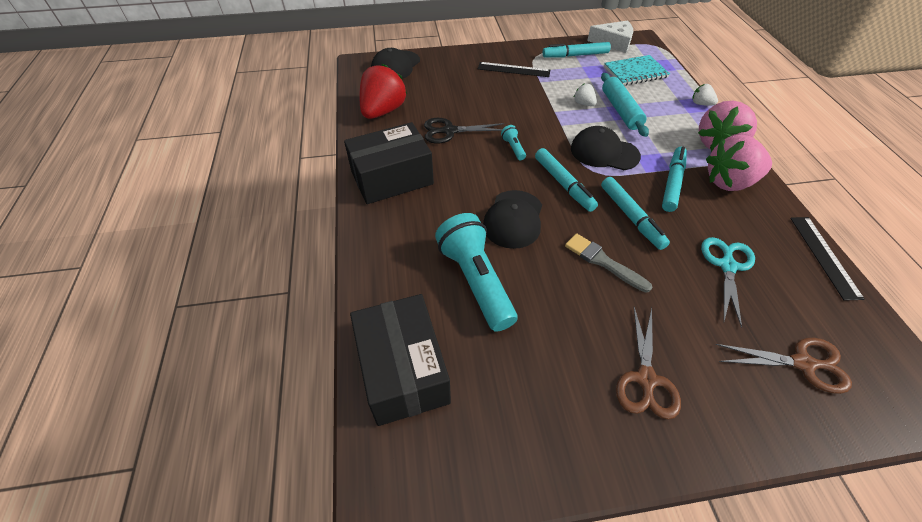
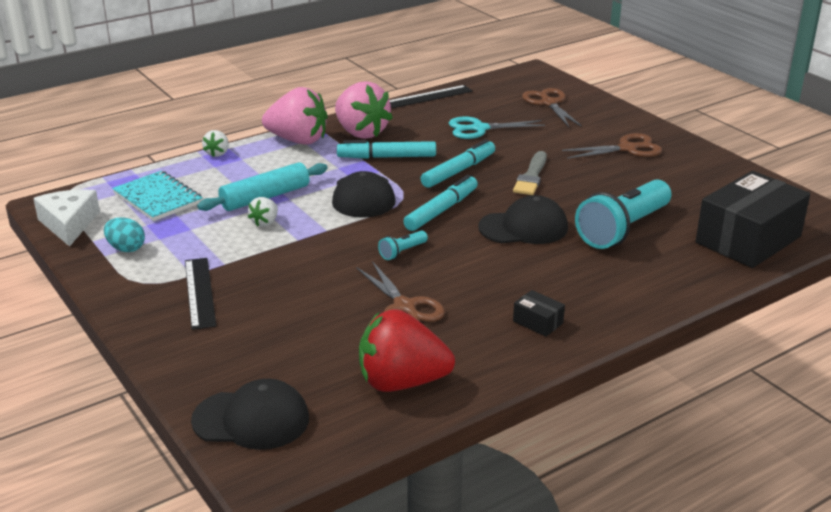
camera: 115 degrees left, 20 degrees down
black box [344,122,434,204] -> black box [513,290,565,337], size x0.41
black scissors [424,118,504,144] -> brown scissors [357,261,445,322]
turquoise marker [543,42,611,58] -> turquoise egg [104,218,145,252]

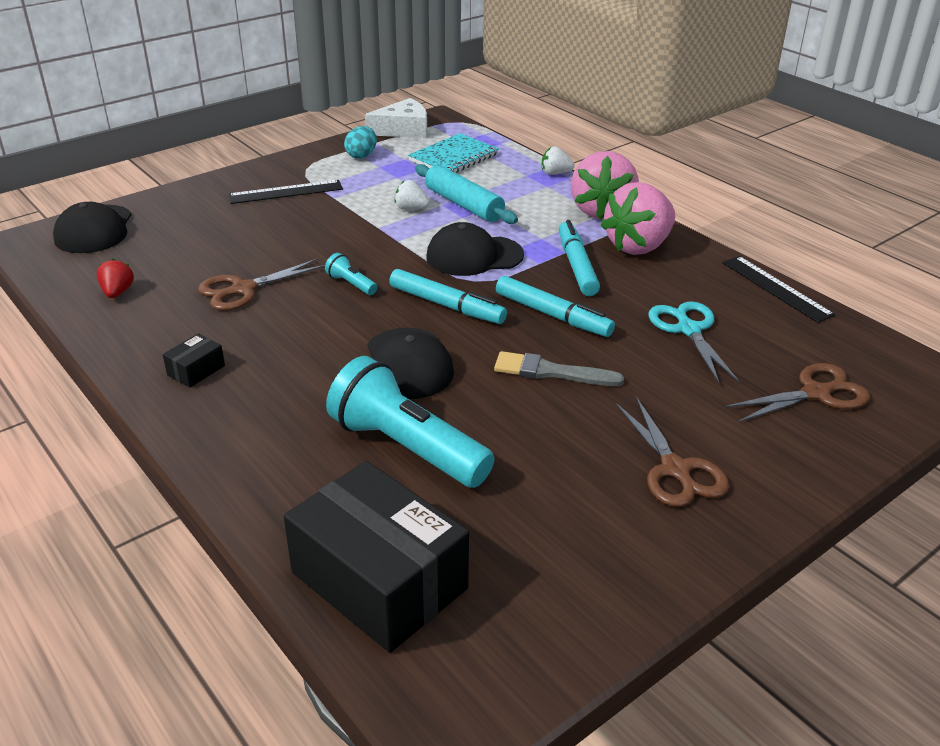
camera: 85 degrees right, 5 degrees up
red strawberry [359,309,455,392] -> red strawberry [97,259,134,298], size x0.46

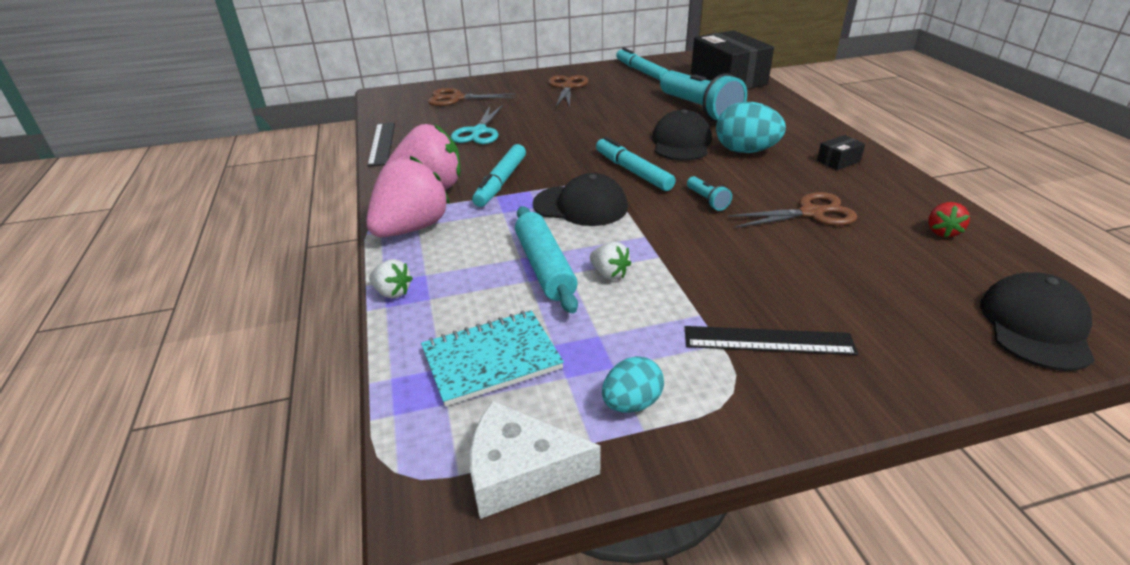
camera: 155 degrees left, 0 degrees up
grey brush [494,351,624,386] -> none
turquoise marker [496,276,615,337] -> turquoise marker moved to [616,47,668,81]
none -> turquoise egg [716,102,786,153]

